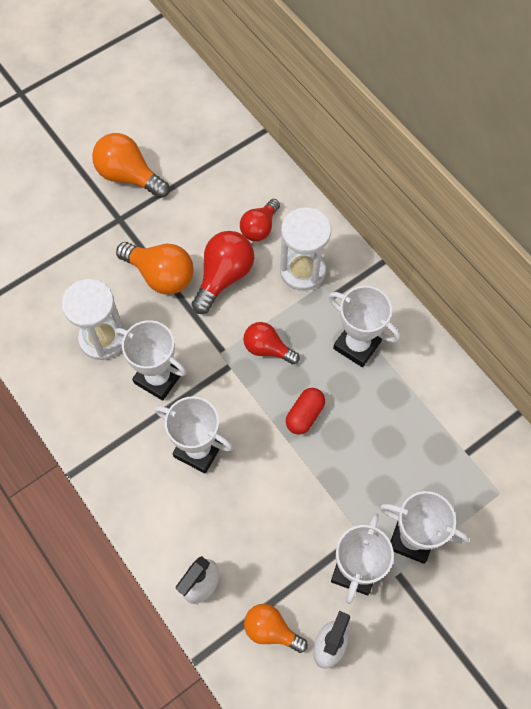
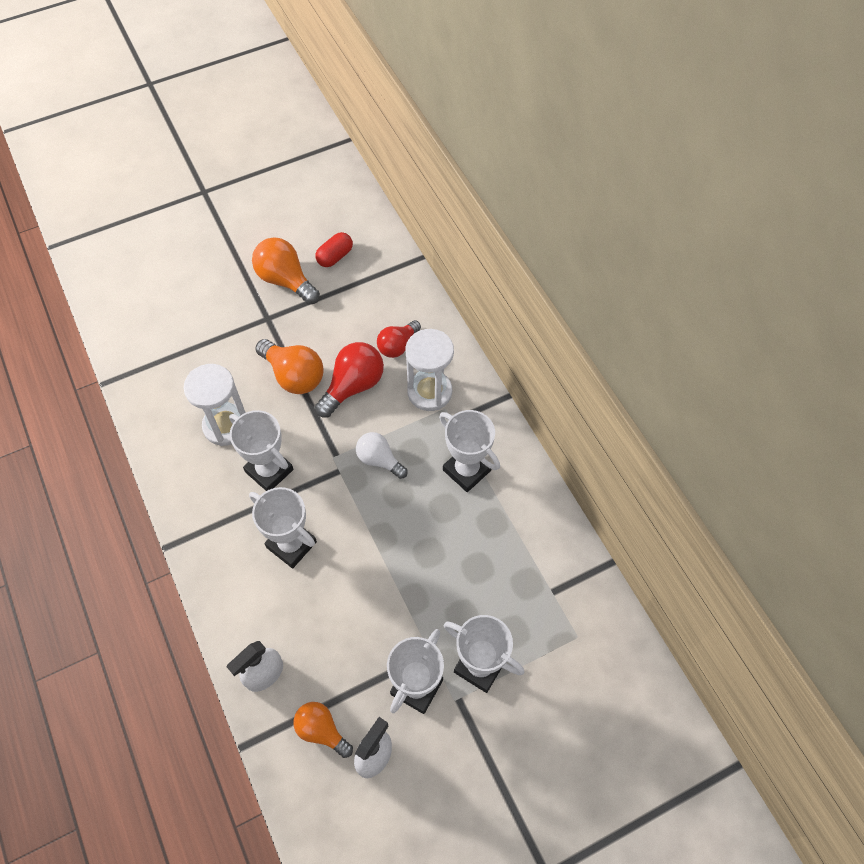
camera: 10 degrees right, 5 degrees down
red light bulb [243,322,300,365] -> white light bulb [356,432,408,479]
red capsule [286,388,325,435] -> red capsule moved to [316,232,353,267]

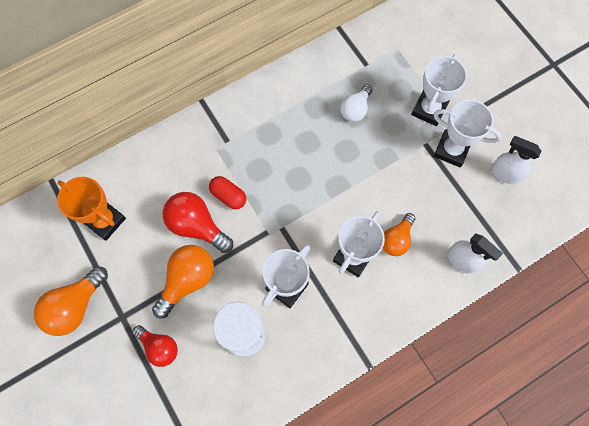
camera: 95 degrees left, 10 degrees up
orange light bulb [293,702,353,758] -> orange light bulb moved to [383,213,415,256]
red capsule [316,232,353,267] -> red capsule moved to [209,176,246,210]
white light bulb [356,432,408,479] -> white light bulb moved to [340,85,373,122]
red light bulb [377,320,421,358] -> red light bulb moved to [133,325,178,367]
white hourglass [405,329,454,411] -> none
white trophy [439,410,500,492] -> none
none -> orange trophy [57,177,126,241]

